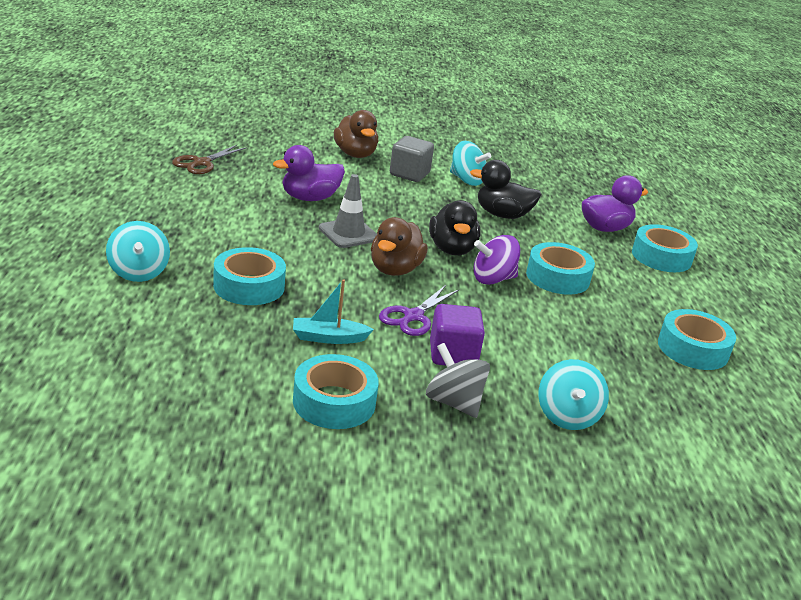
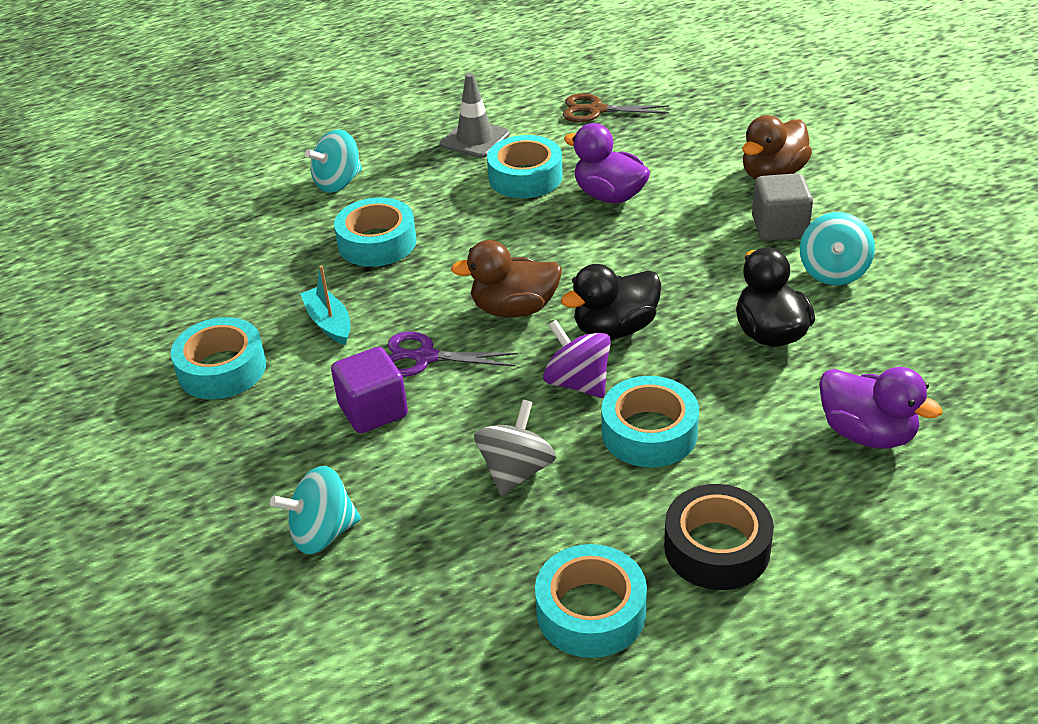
camera: 70 degrees right, 10 degrees up
grey traffic cone [319,174,377,248] -> grey traffic cone moved to [440,73,510,158]
grey spinning top [426,343,490,418] -> grey spinning top moved to [474,400,557,496]
turquoise tape [632,224,698,272] -> turquoise tape moved to [487,135,562,198]
none -> black tape [664,484,774,590]

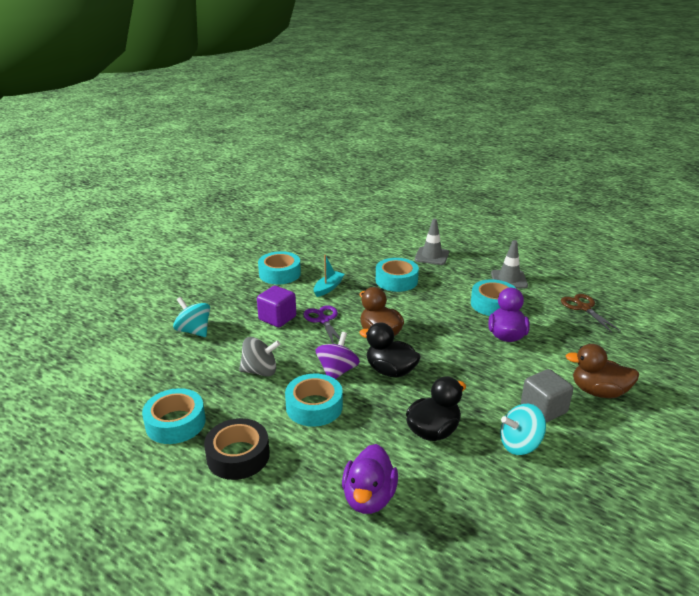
camera: 60 degrees right, 10 degrees down
turquoise spinning top [305,129,362,193] -> grey traffic cone [415,219,449,265]

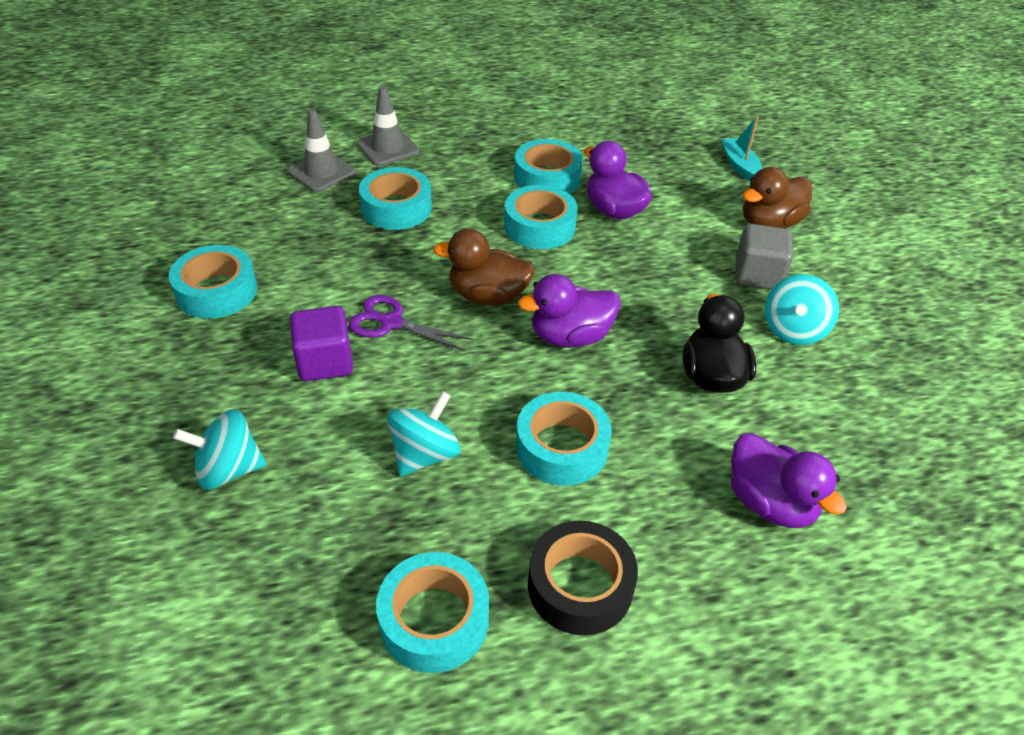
camera: 50 degrees left, 15 degrees up
grey spinning top [239,337,281,377] -> turquoise spinning top [387,391,461,476]
turquoise boat [313,255,345,297] -> turquoise boat moved to [721,116,762,181]
purple spinning top [316,332,360,379] -> none
black duck [359,322,421,378] -> purple duck [518,274,620,347]
grey traffic cone [491,240,528,289] -> grey traffic cone moved to [287,109,356,192]
brown scissors [561,294,621,333] -> none
none -> turquoise tape [504,185,578,249]

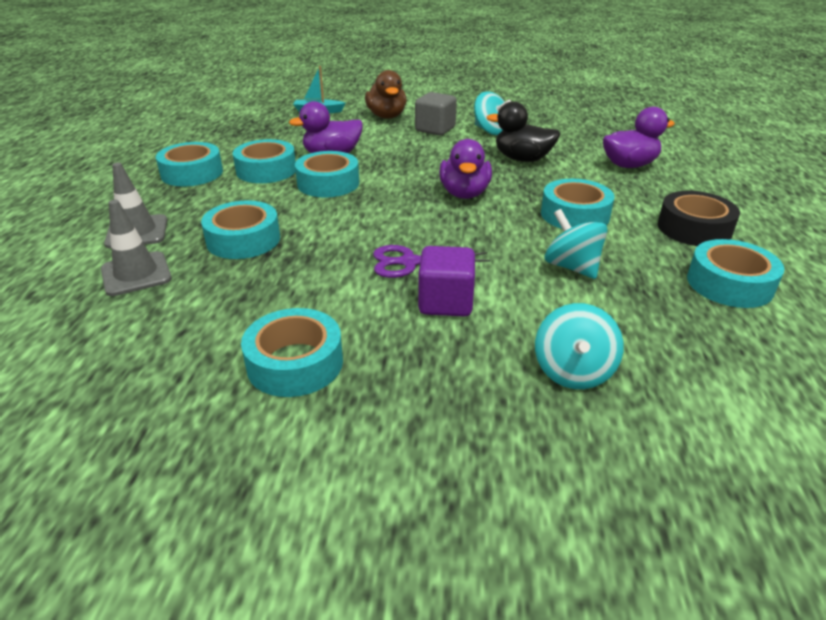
camera: 70 degrees left, 10 degrees down
purple scissors [349,295,473,351] -> purple scissors turned 45 degrees clockwise [373,245,491,278]
brown duck [433,229,535,306] -> none
none -> turquoise tape [156,142,223,186]

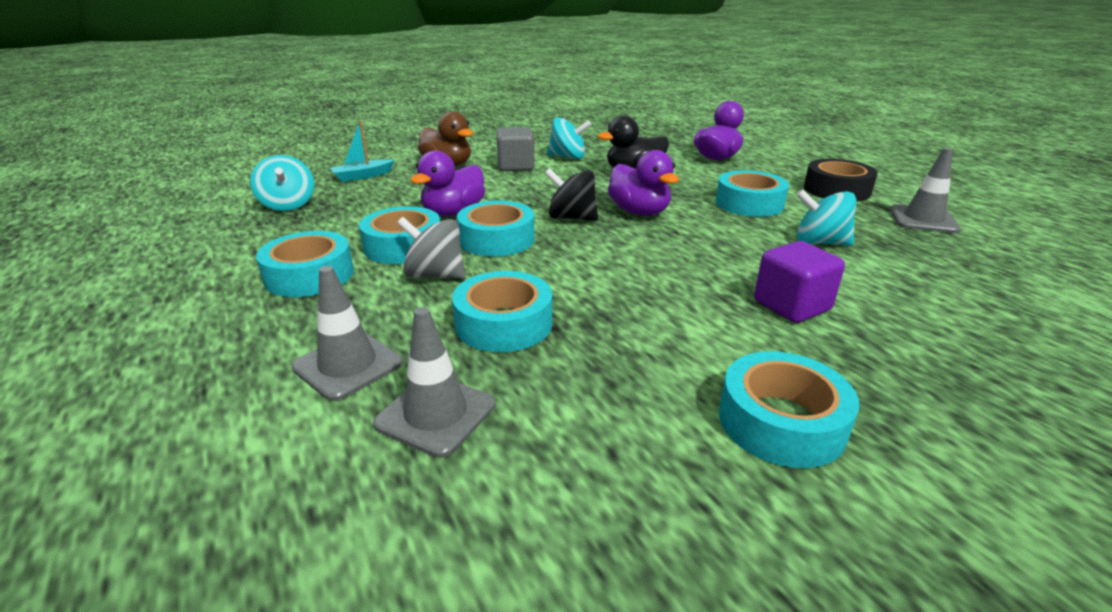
camera: 35 degrees left, 5 degrees down
purple scissors [373,245,491,278] -> none
turquoise spinning top [535,303,624,389] -> turquoise spinning top moved to [250,155,314,211]
turquoise tape [687,239,784,308] -> grey traffic cone [890,148,961,233]
none -> grey spinning top [397,217,465,279]
none -> black spinning top [545,168,598,221]

